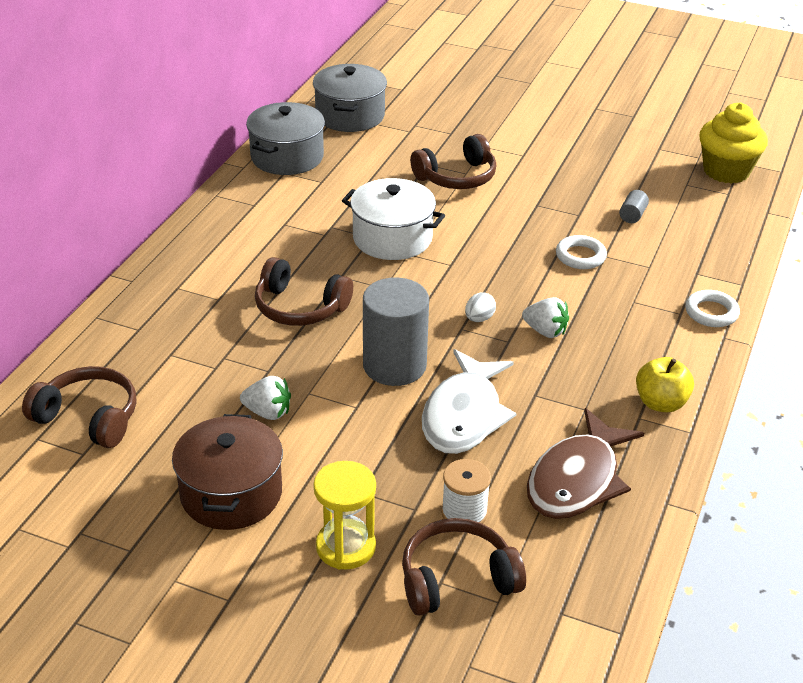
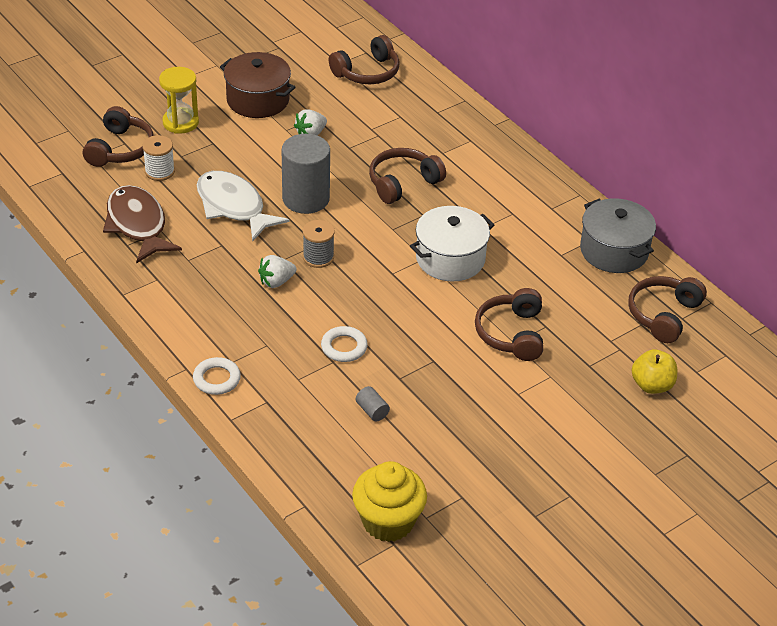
camera: 120 degrees right, 5 degrees up
grey pot [313,64,387,132] -> brown headphones [628,276,707,343]
white egg [465,292,496,322] -> grey spool [303,220,335,268]
yellow apple [636,357,694,412] -> yellow apple moved to [631,349,677,394]

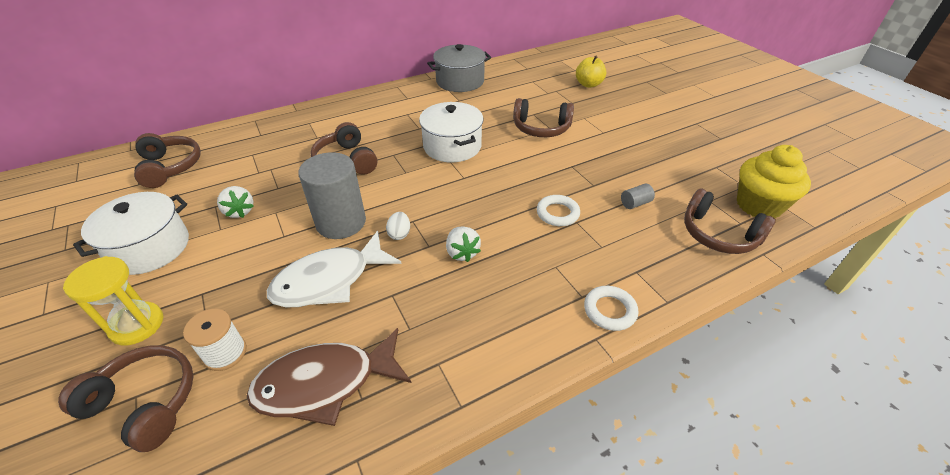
camera: 80 degrees left, 0 degrees up
brown pot [220,52,296,118] -> white pot [73,192,189,275]
grey spool [303,220,335,268] -> none
brown headphones [628,276,707,343] -> brown headphones moved to [684,189,776,254]
none -> white egg [386,212,410,240]

